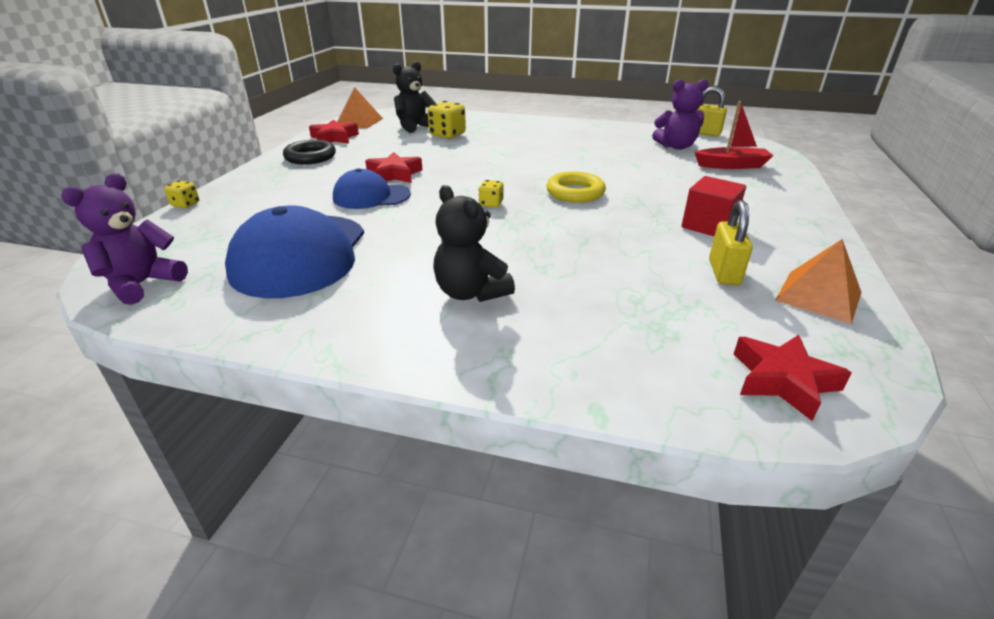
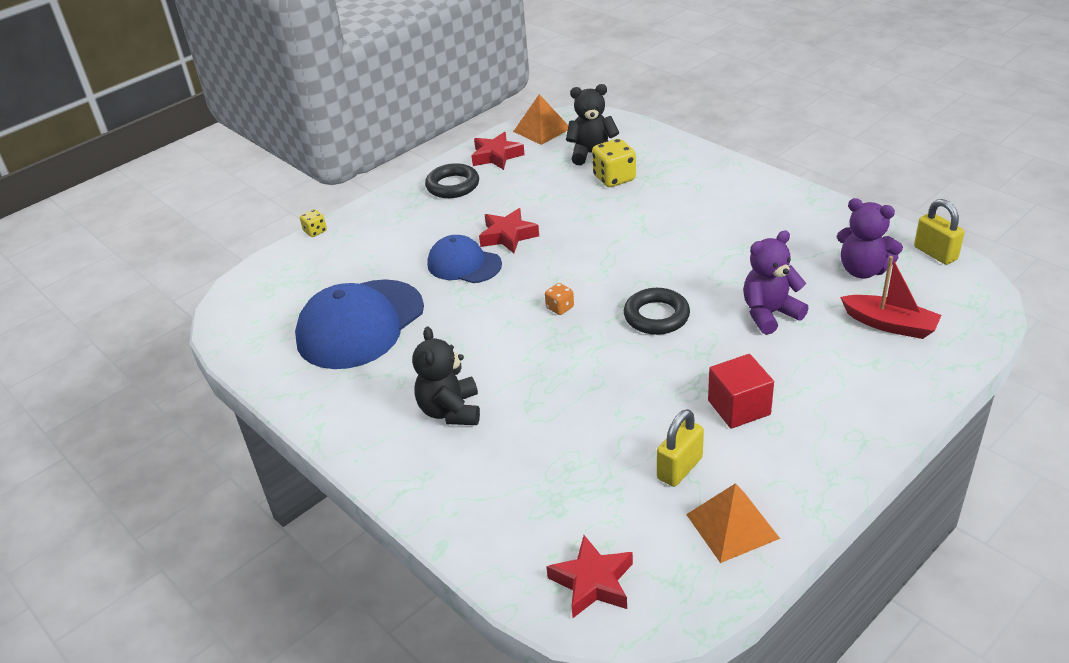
camera: 35 degrees right, 5 degrees up
purple teddy bear [61,173,188,305] -> purple teddy bear moved to [743,230,808,335]
yellow dice [479,180,503,207] -> orange dice [545,283,574,315]
yellow ring [546,171,606,203] -> black ring [624,288,690,335]

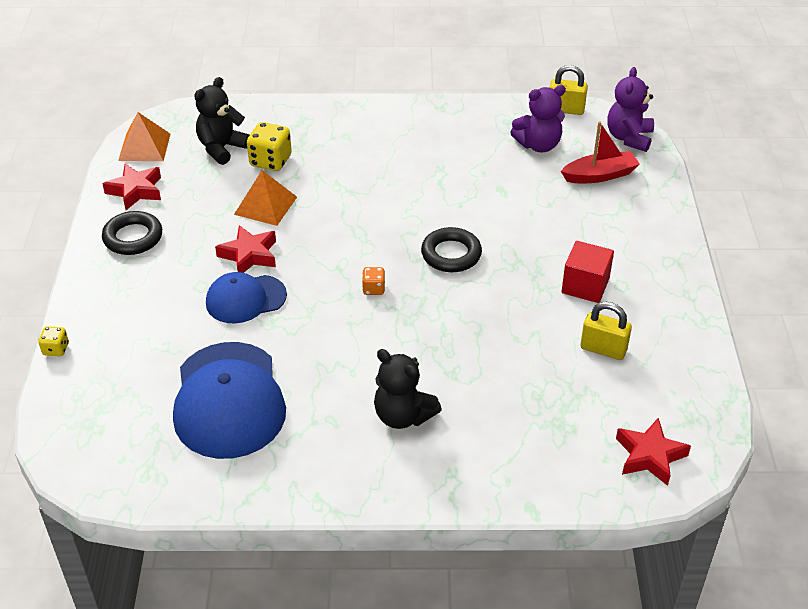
camera: 50 degrees left, 5 degrees up
yellow padlock [657,409,704,487] -> yellow padlock turned 60 degrees counterclockwise [580,302,632,360]
orange pyramid [686,483,780,563] -> orange pyramid moved to [234,170,297,226]
purple teddy bear [743,230,808,335] -> purple teddy bear moved to [608,67,654,152]

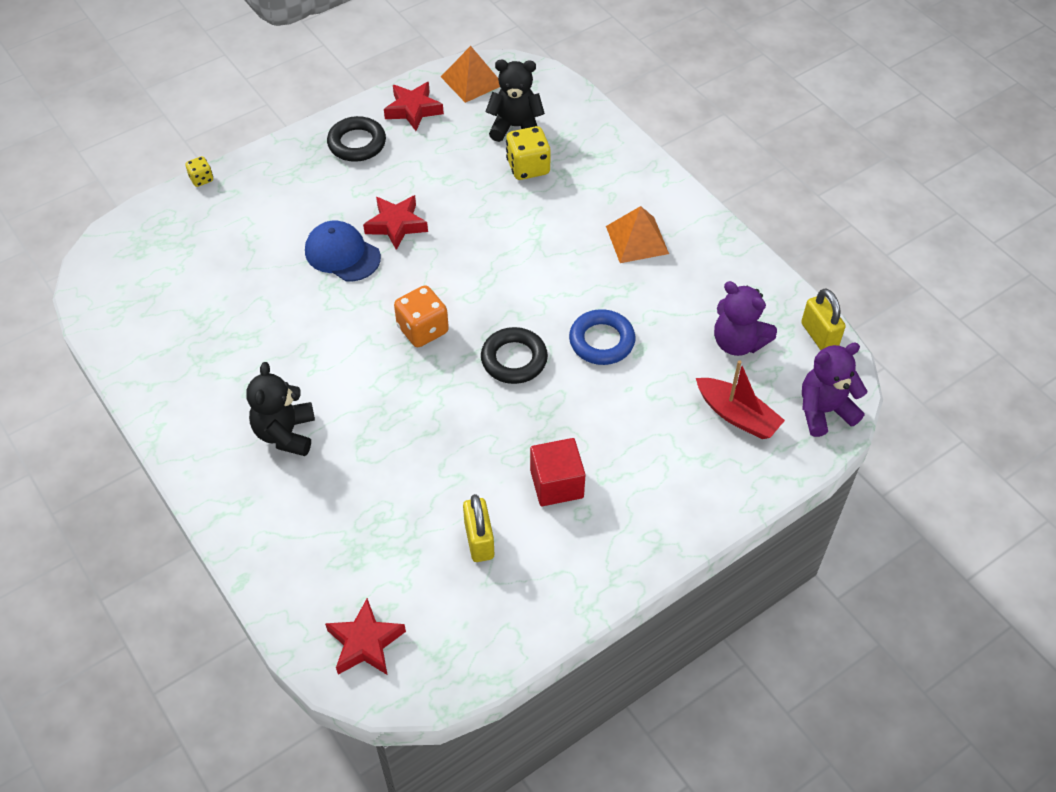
camera: 55 degrees right, 10 degrees up
blue cap [173,342,286,459] -> none
orange pyramid [234,170,297,226] -> orange pyramid moved to [606,206,669,263]
orange dice [362,267,385,295] -> orange dice [394,285,449,347], size x1.83
none -> blue ring [569,309,635,365]

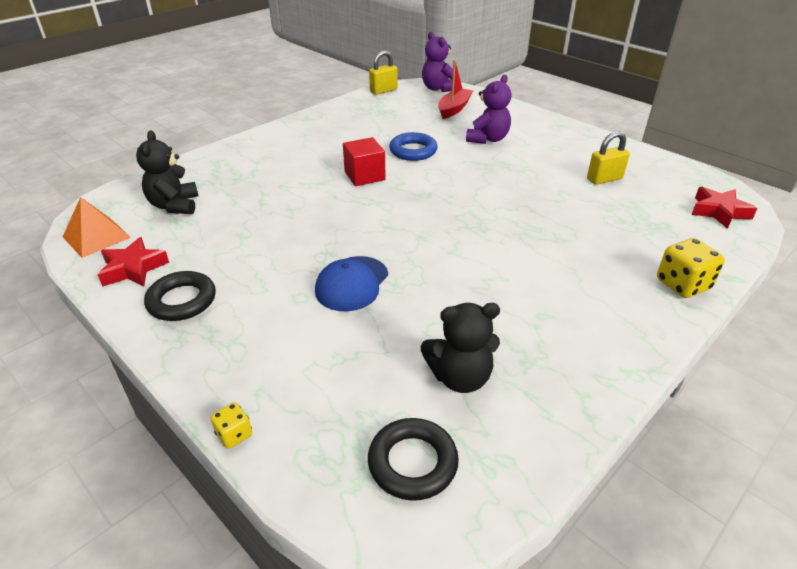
camera: 100 degrees left, 15 degrees down
black teddy bear [246,362,315,456] -> black teddy bear moved to [421,303,500,393]
red star [363,195,428,250] -> none
orange dice [394,285,449,347] -> none
black ring [481,327,548,384] -> black ring moved to [368,418,459,501]
yellow dice [506,126,551,180] -> yellow dice moved to [657,238,725,298]
red cube [530,438,586,506] -> red cube moved to [343,137,386,186]
orange pyramid [606,206,669,263] -> none
purple teddy bear [714,281,777,356] -> purple teddy bear moved to [466,75,512,144]

